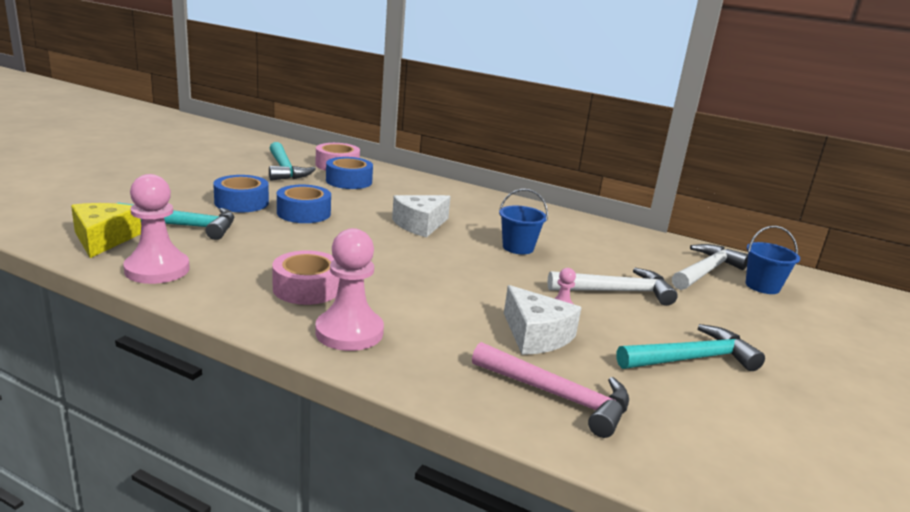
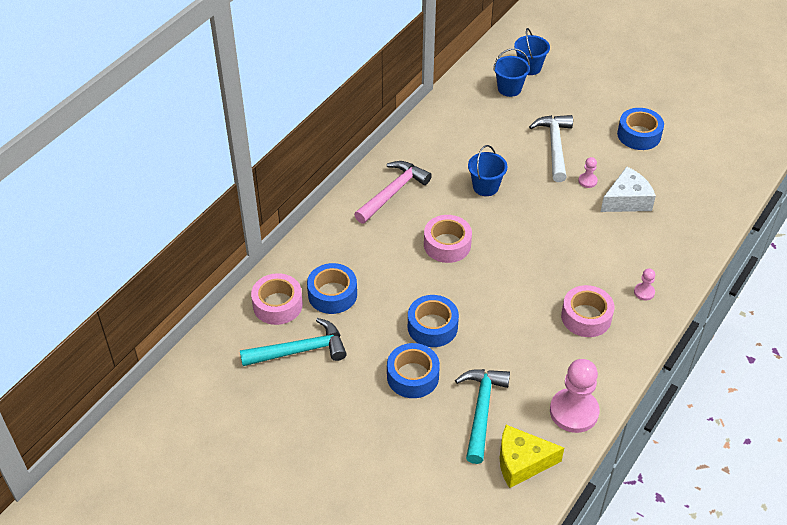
camera: 80 degrees left, 25 degrees up
pink pawn [315,228,384,351] -> pink pawn [634,268,655,301], size x0.46
white cheese [392,195,451,237] -> pink tape [424,215,472,263]
pink hammer [472,342,629,438] -> pink hammer moved to [354,161,432,223]
turquoise hammer [616,324,765,371] -> blue tape [617,108,664,150]
white hammer [672,244,748,290] -> blue bucket [493,48,530,97]

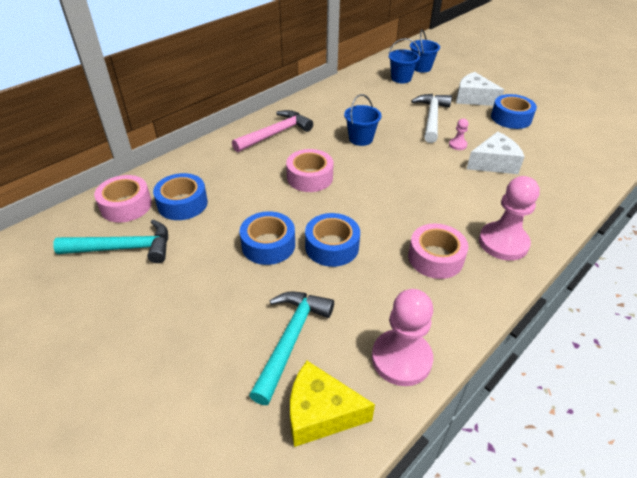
camera: 10 degrees right, 5 degrees down
blue tape [387,343,440,398] -> blue tape moved to [305,213,360,267]
pink pawn [634,268,655,301] -> pink pawn [479,176,540,261], size x2.18
none -> white cheese [456,72,504,106]

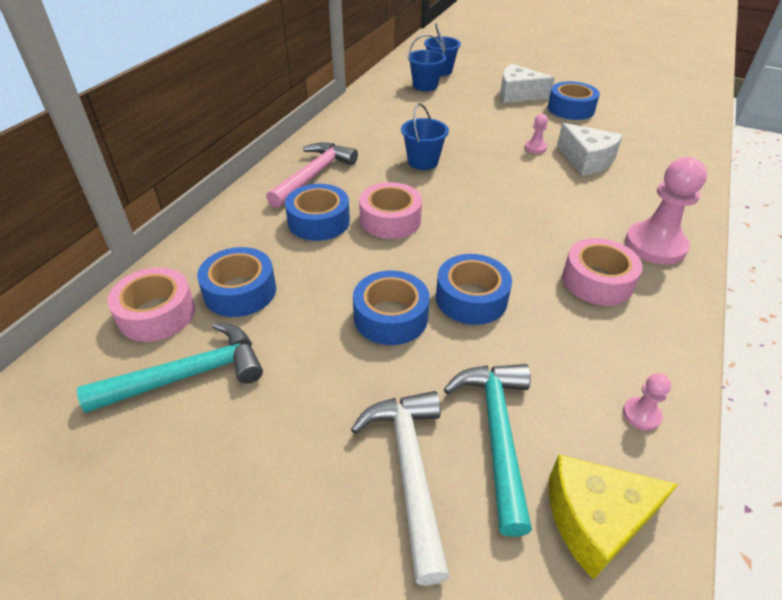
camera: 20 degrees left, 0 degrees up
pink pawn [372,289,433,386] -> pink pawn [623,373,671,430], size x0.46
white hammer [411,94,452,143] -> white hammer moved to [351,391,450,586]
white cheese [467,132,525,174] -> white cheese turned 90 degrees clockwise [557,123,623,176]
none -> blue tape [285,184,350,241]

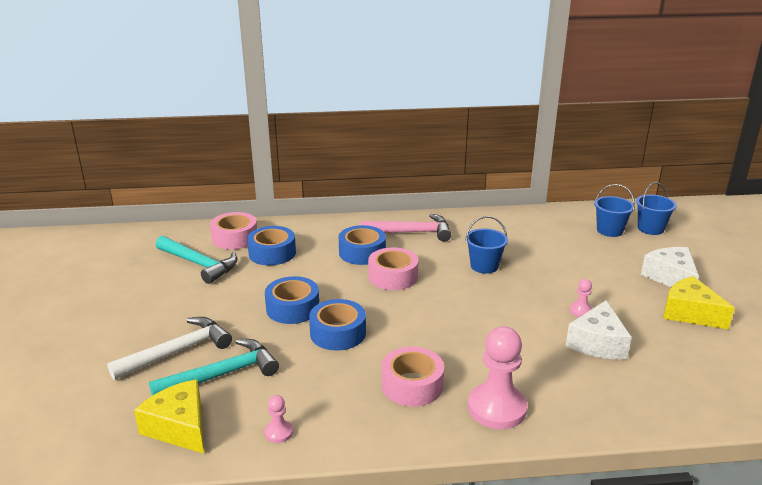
camera: 60 degrees right, 15 degrees down
blue tape [548,81,600,120] -> yellow cheese [663,276,735,330]

